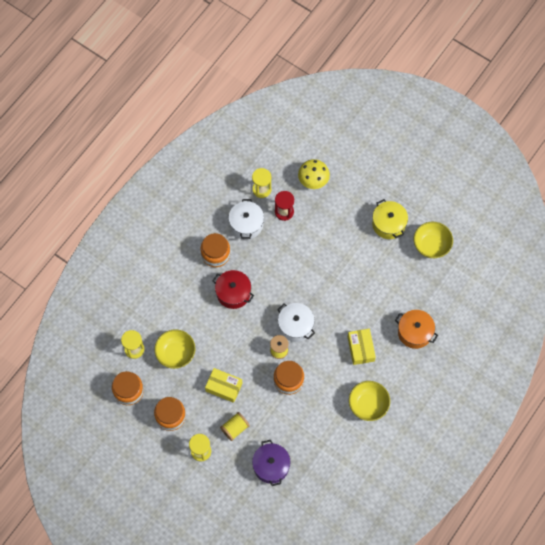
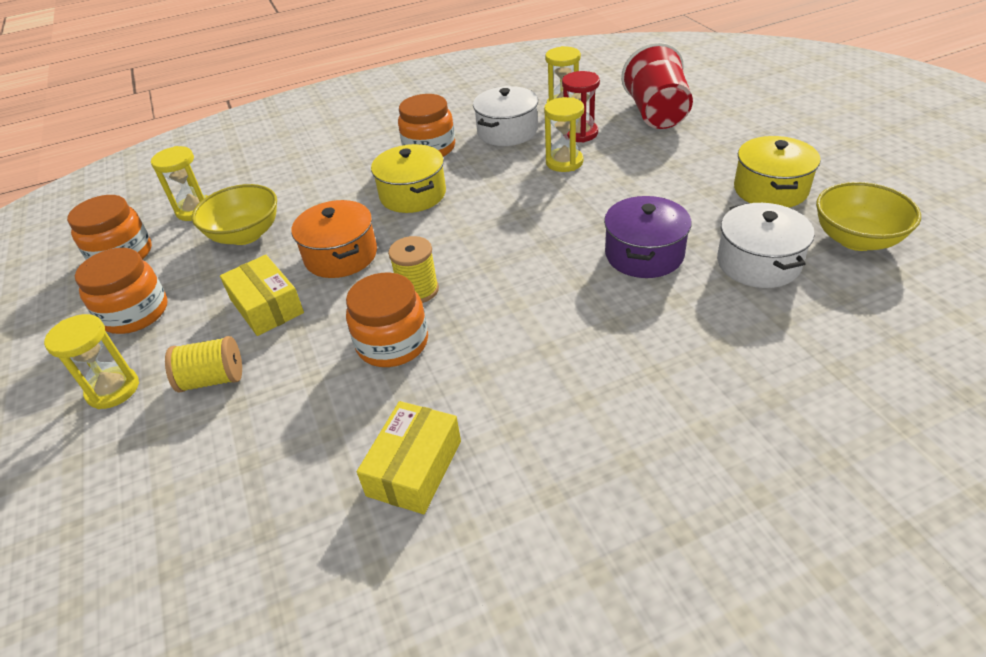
camera: 35 degrees right, 25 degrees down
red pot [212,270,254,309] -> yellow pot [371,144,446,213]
purple pot [252,440,291,486] -> purple pot moved to [604,196,692,278]
white pot [277,303,315,342] -> white pot moved to [717,203,814,288]
yellow mushroom [298,159,330,189] -> red cup [621,42,693,129]
yellow box [348,329,376,365] -> yellow box moved to [357,401,461,514]
yellow bowl [349,381,390,421] -> none
orange pot [395,310,438,349] -> orange pot moved to [291,200,377,278]
none -> yellow hourglass [544,97,584,172]

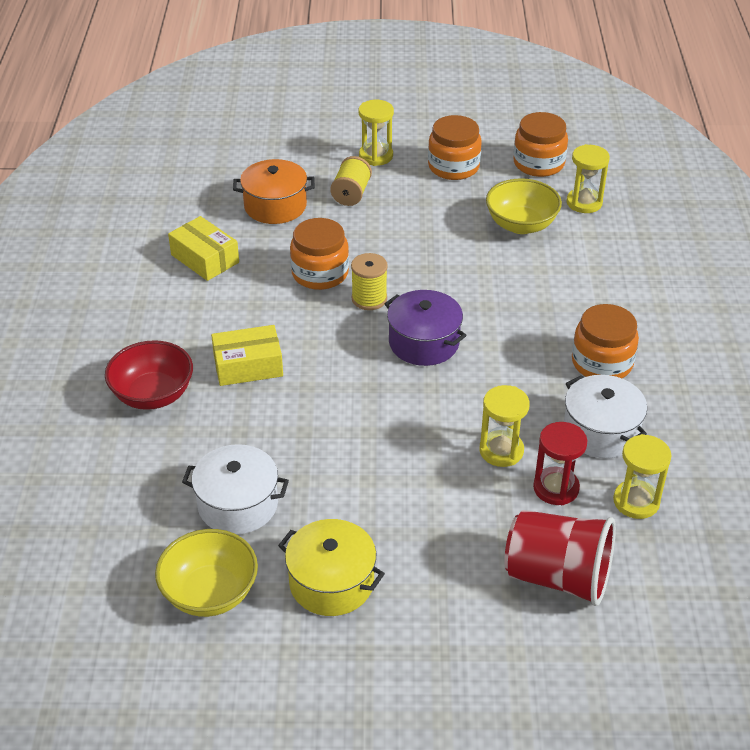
camera: 110 degrees right, 0 degrees up
yellow box [220,255,304,336] -> yellow box moved to [211,325,283,386]
orange pot [291,200,377,278] -> orange pot moved to [233,159,315,224]
yellow pot [371,144,446,213] -> none
purple pot [604,196,692,278] -> purple pot moved to [385,290,467,366]
none -> red bowl [105,340,193,410]

